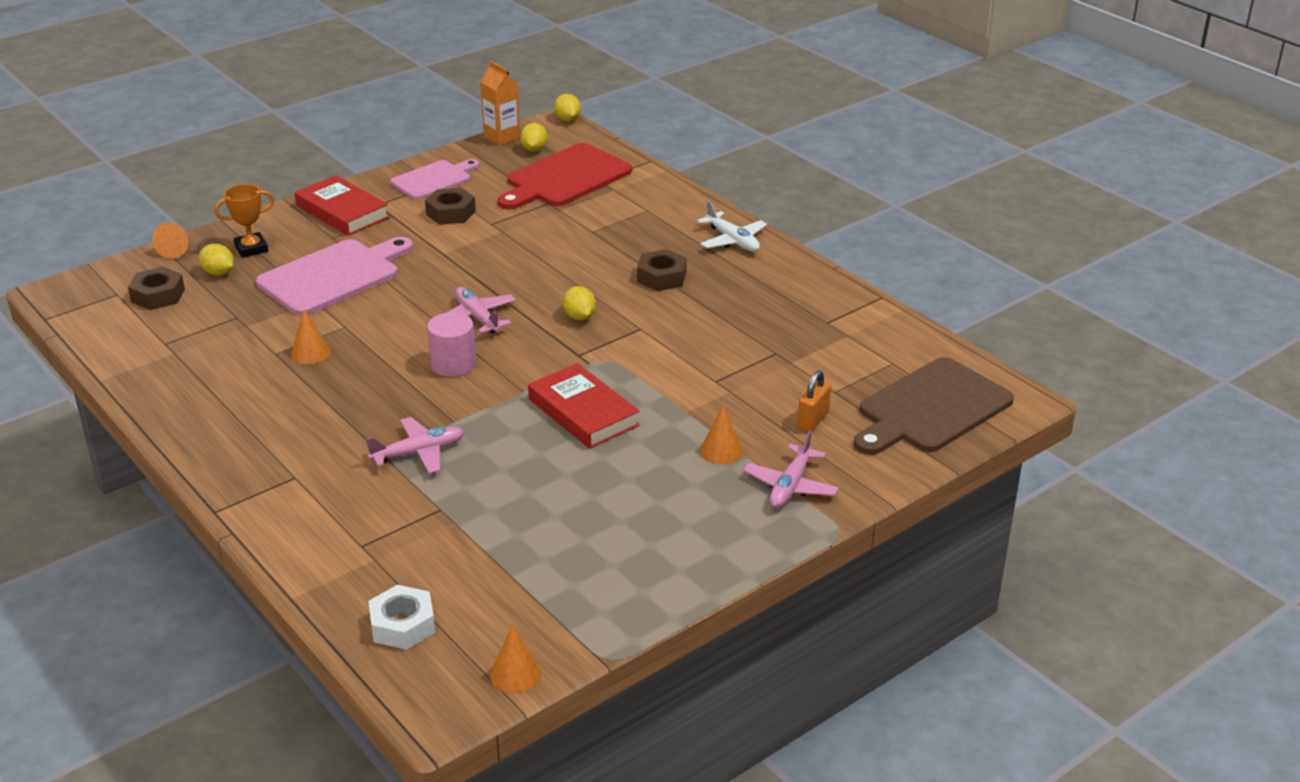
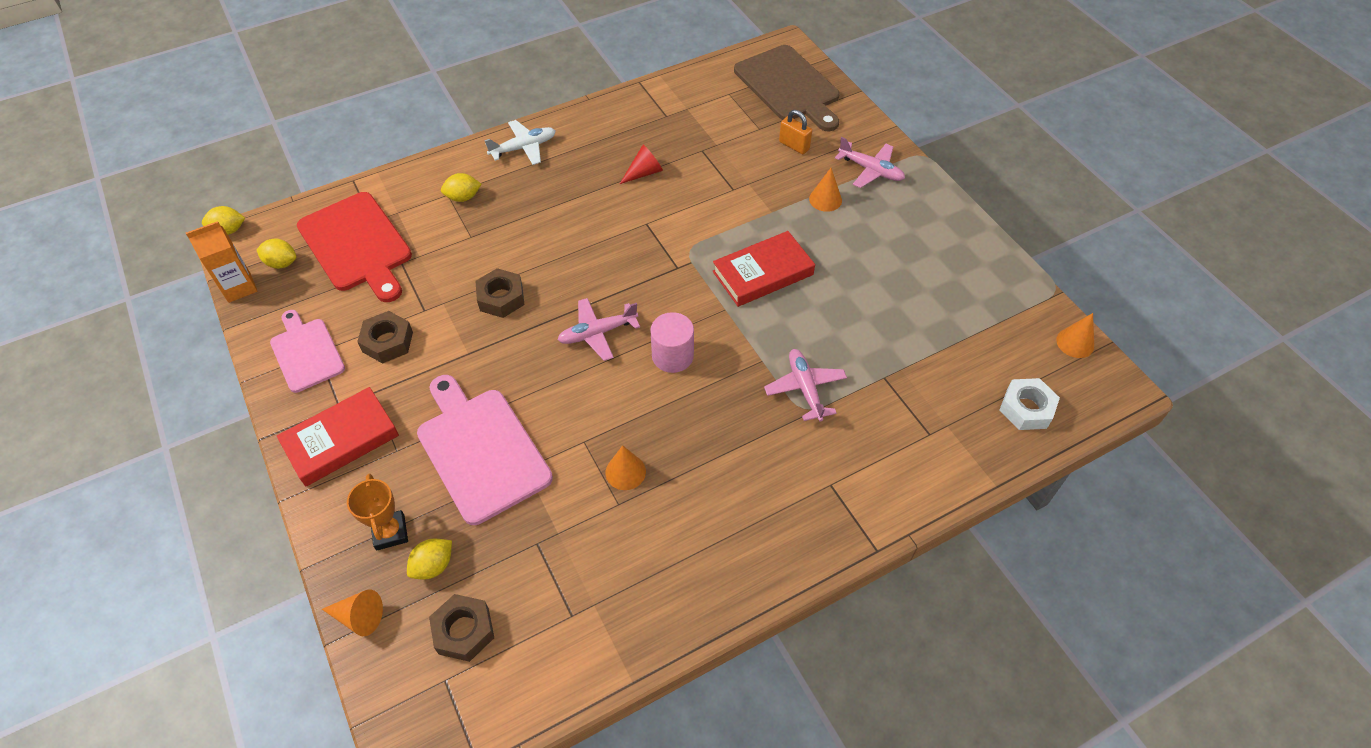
camera: 80 degrees left, 20 degrees up
yellow lemon [563,286,596,320] -> yellow lemon moved to [441,173,482,202]
brown nut [637,249,687,291] -> brown nut moved to [476,268,524,318]
none -> red cone [620,145,663,184]

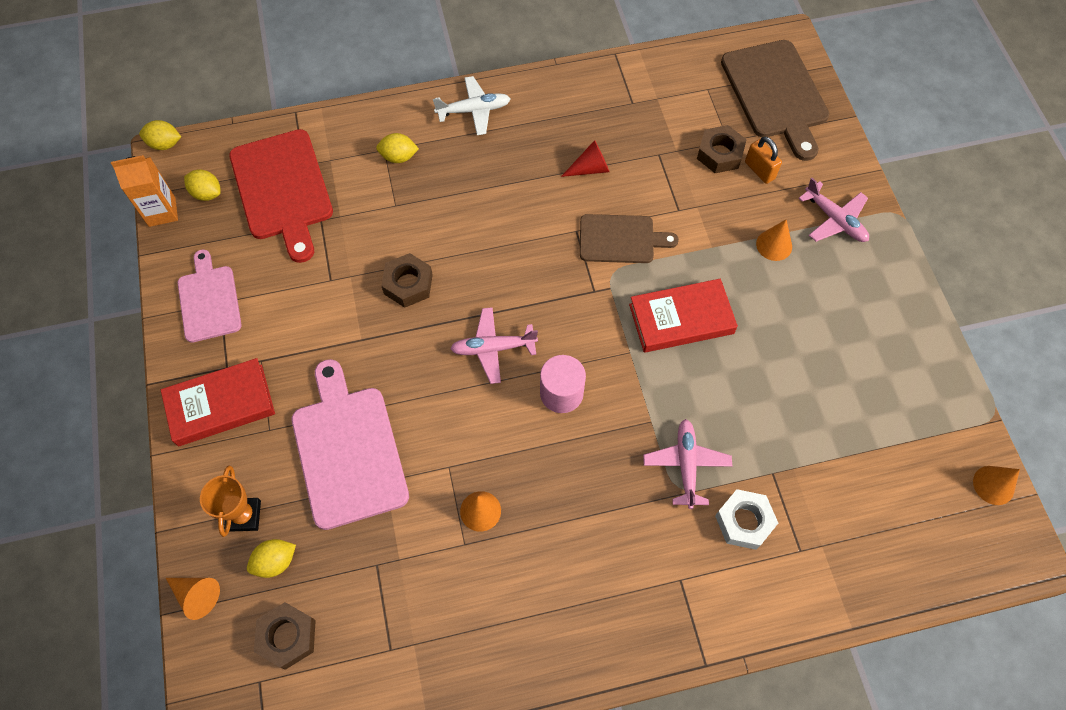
camera: 15 degrees right, 10 degrees up
brown nut [357,311,413,364] -> brown nut moved to [697,125,747,173]
white nut [1000,378,1060,430] -> white nut moved to [715,489,778,550]
none -> brown cutting board [580,214,679,263]

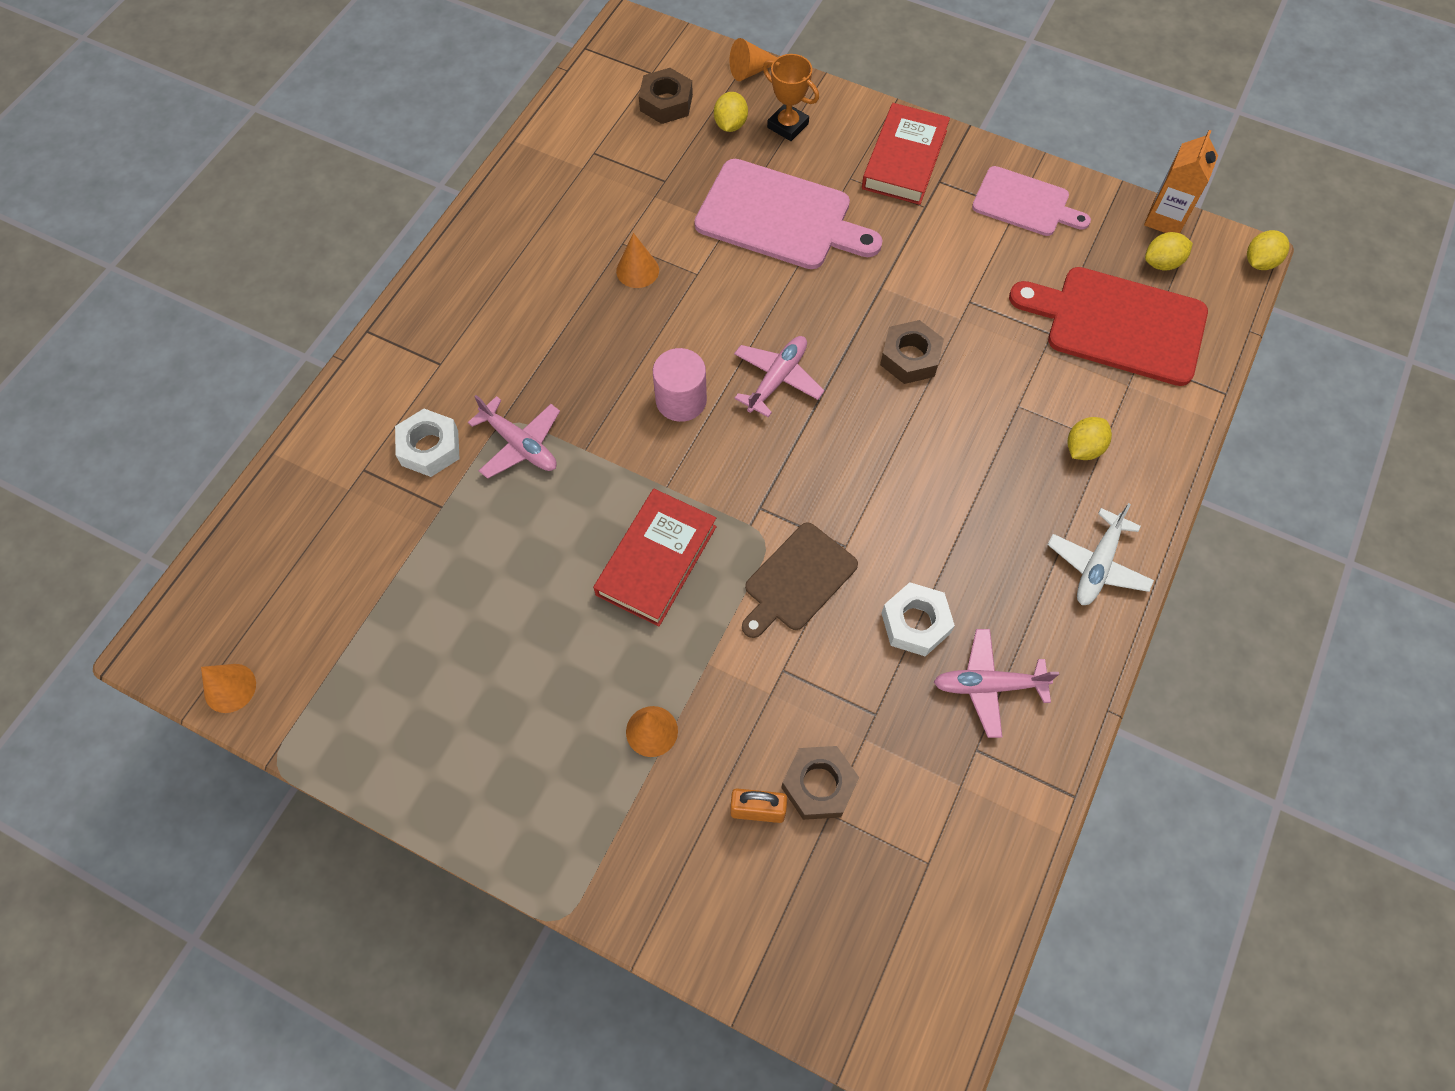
camera: 130 degrees right, 0 degrees up
red cone [561,140,610,177] -> white nut [882,582,955,657]
brown cutting board [721,40,829,161] -> none
pink plane [798,178,869,242] -> pink plane moved to [934,629,1059,738]

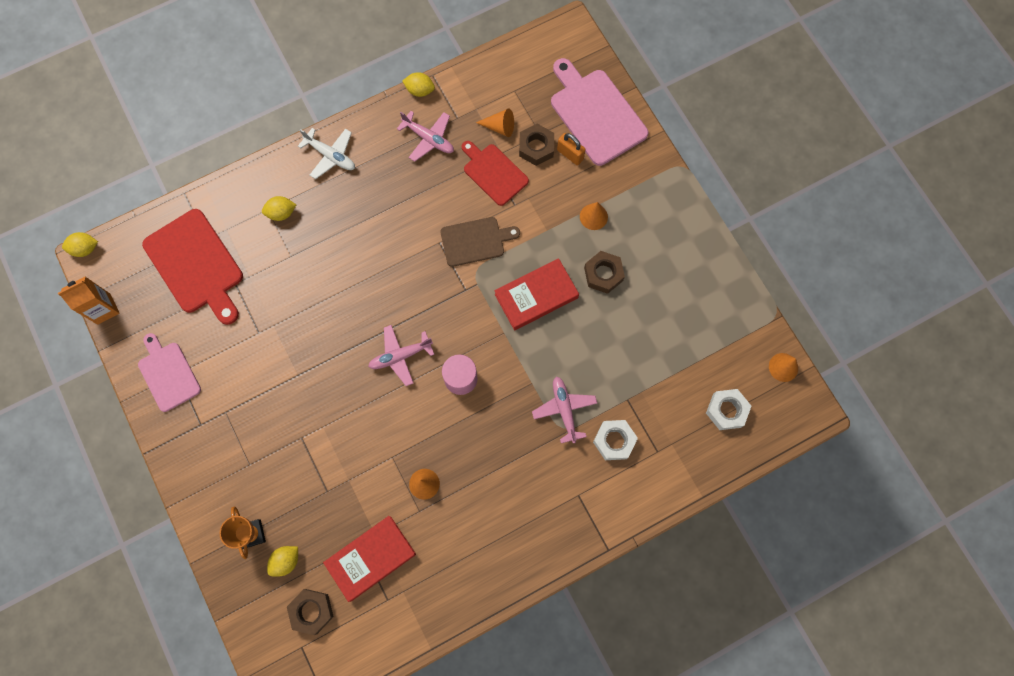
camera: 145 degrees left, 10 degrees up
pink cutting board [694,159,883,269] -> pink cutting board moved to [551,58,648,166]
orange cone [730,38,777,81] -> orange cone moved to [476,108,514,137]
red book [862,103,950,205] -> red book moved to [323,516,416,602]
brown nut [880,320,944,384] -> brown nut moved to [584,251,625,294]
white nut [882,582,955,657] -> white nut moved to [706,389,751,430]
white plane [1048,503,1154,605] -> white plane turned 60 degrees clockwise [298,128,355,179]
yellow lemon [1145,232,1193,271] -> yellow lemon moved to [402,72,435,97]
none -> red cutting board [462,141,529,206]

